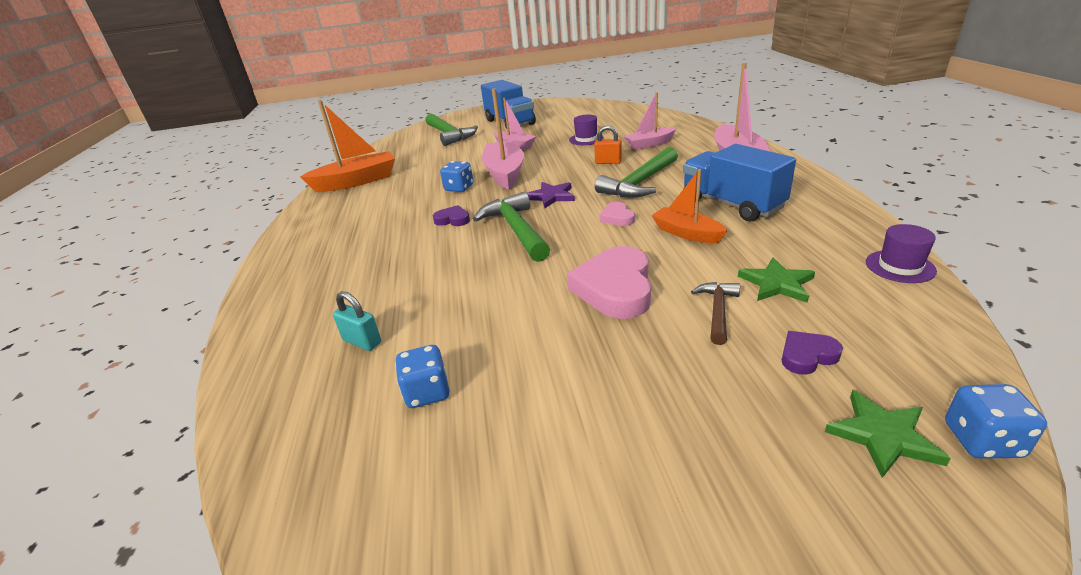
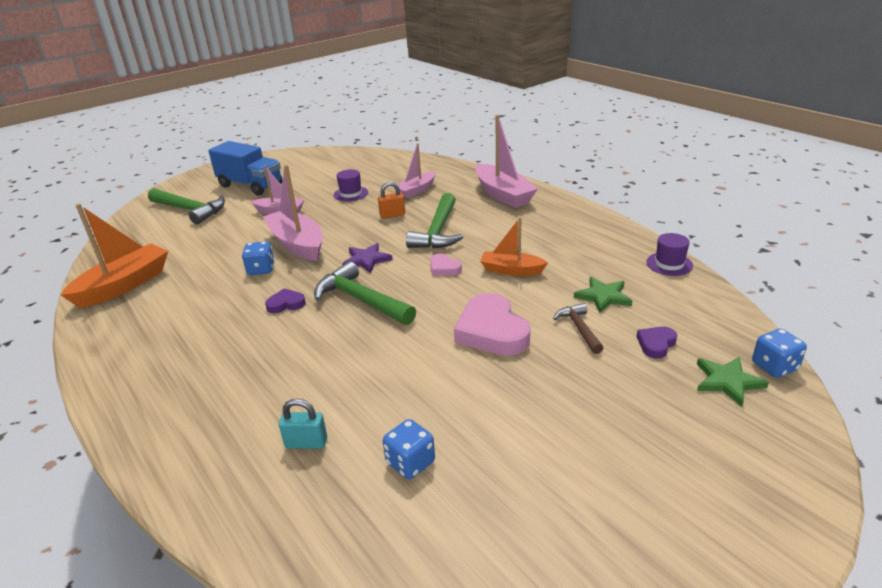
camera: 30 degrees left, 0 degrees up
blue truck [683,144,796,222] -> none

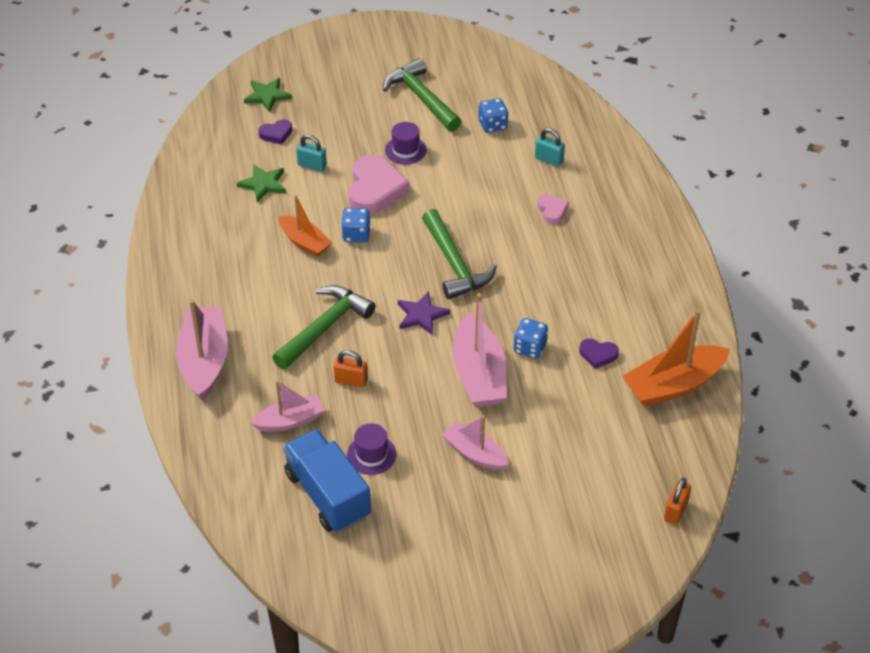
camera: 155 degrees left, 15 degrees up
green hammer [148,188,225,224] -> green hammer moved to [383,58,462,132]
blue truck [208,141,283,195] -> blue truck moved to [283,429,371,532]
purple heart [265,288,306,313] -> purple heart moved to [579,339,619,369]
pink heart [430,254,462,276] -> pink heart moved to [537,194,569,224]
brown hammer [553,303,603,354] -> turquoise padlock [296,134,327,172]
purple hat [646,233,693,276] -> purple hat moved to [385,122,427,164]
blue dice [752,329,807,378] -> blue dice moved to [341,208,370,242]
none -> orange padlock [664,478,691,525]

